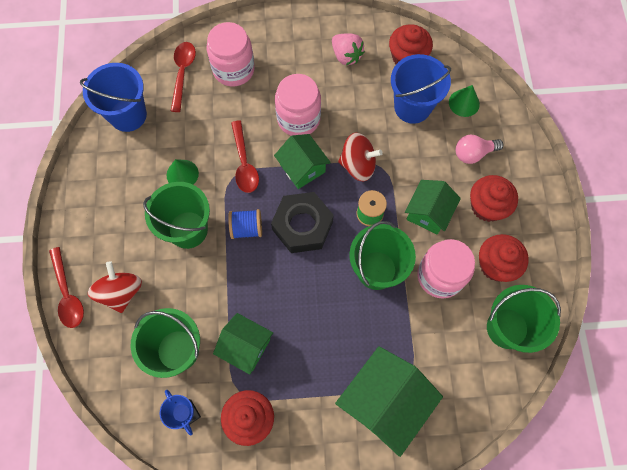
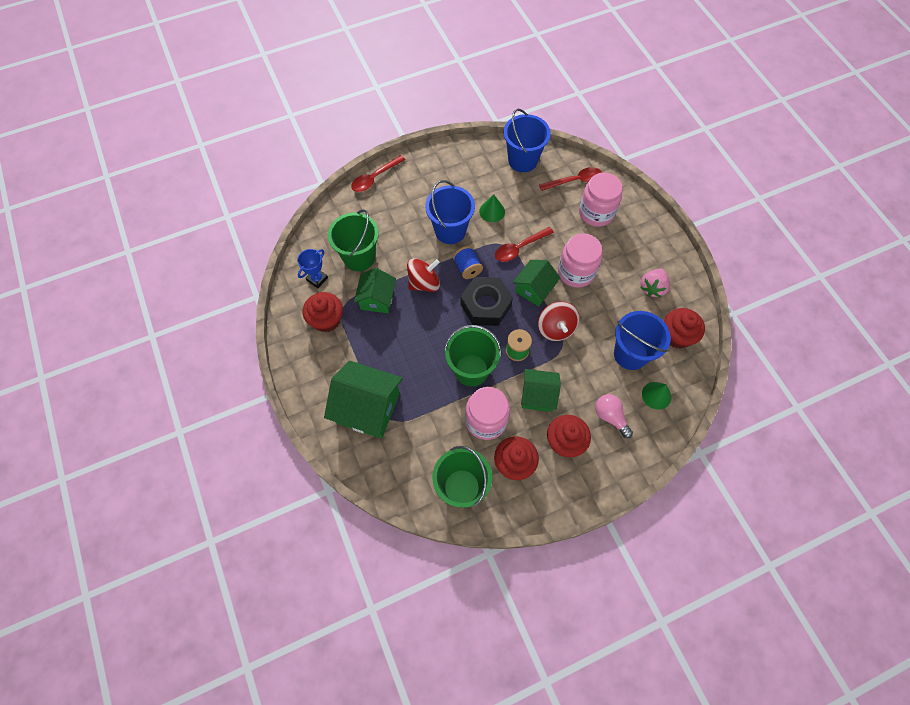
camera: 70 degrees right, 5 degrees down
red spinning top [88,261,142,313] -> red spinning top moved to [407,258,440,292]
green bucket [143,182,210,249] -> blue bucket [425,180,475,244]

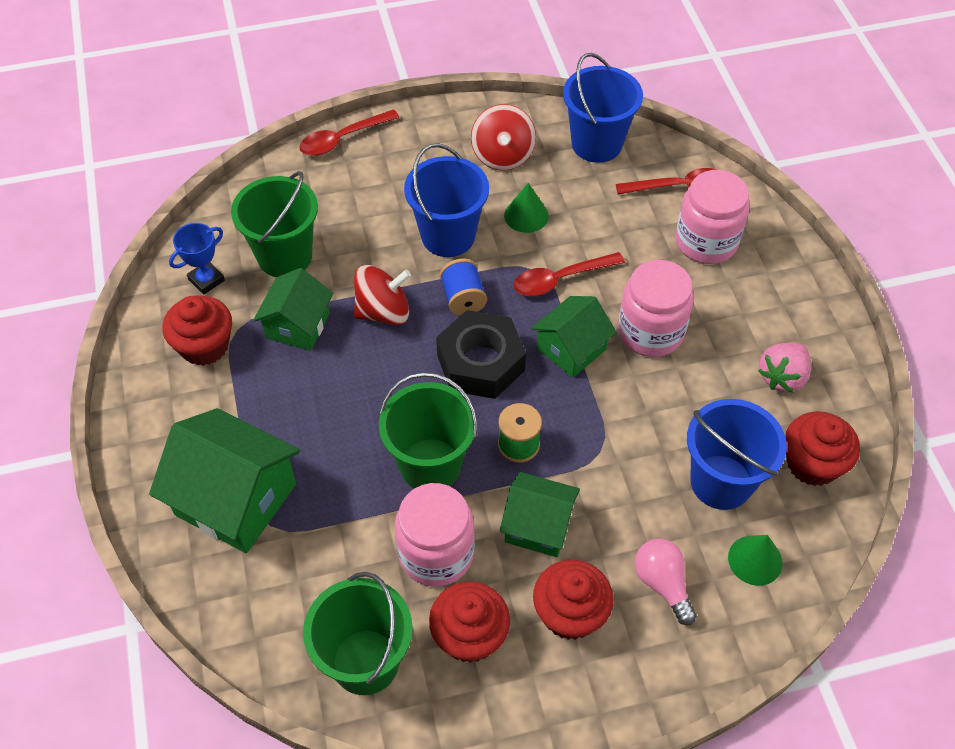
camera: 10 degrees right, 10 degrees down
red spinning top [538,301,579,341] -> red spinning top moved to [471,104,536,171]

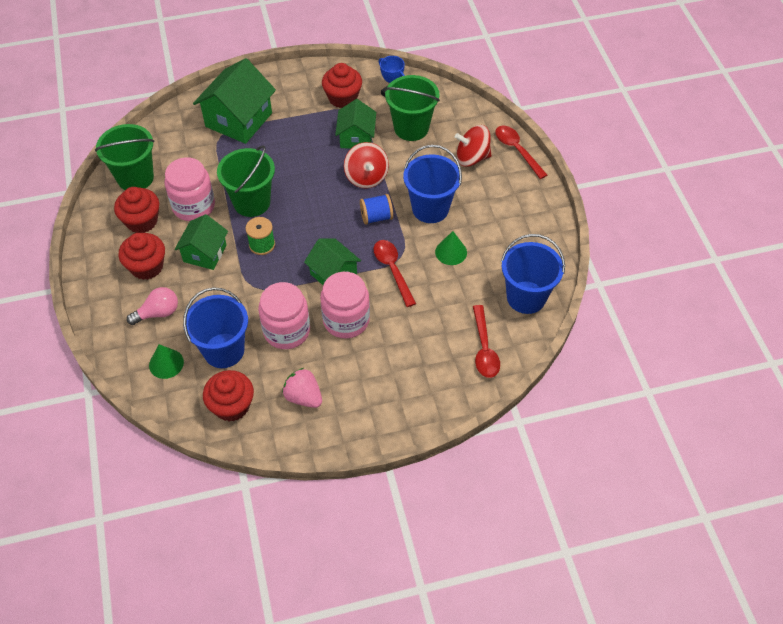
camera: 90 degrees right, 0 degrees up
green house [253,268,333,351] -> green house turned 75 degrees clockwise [335,99,376,149]
black nut [436,310,526,399] -> none
red spinning top [471,104,536,171] -> red spinning top moved to [455,125,492,167]
pink jar [676,170,750,264] -> pink jar moved to [258,282,310,349]

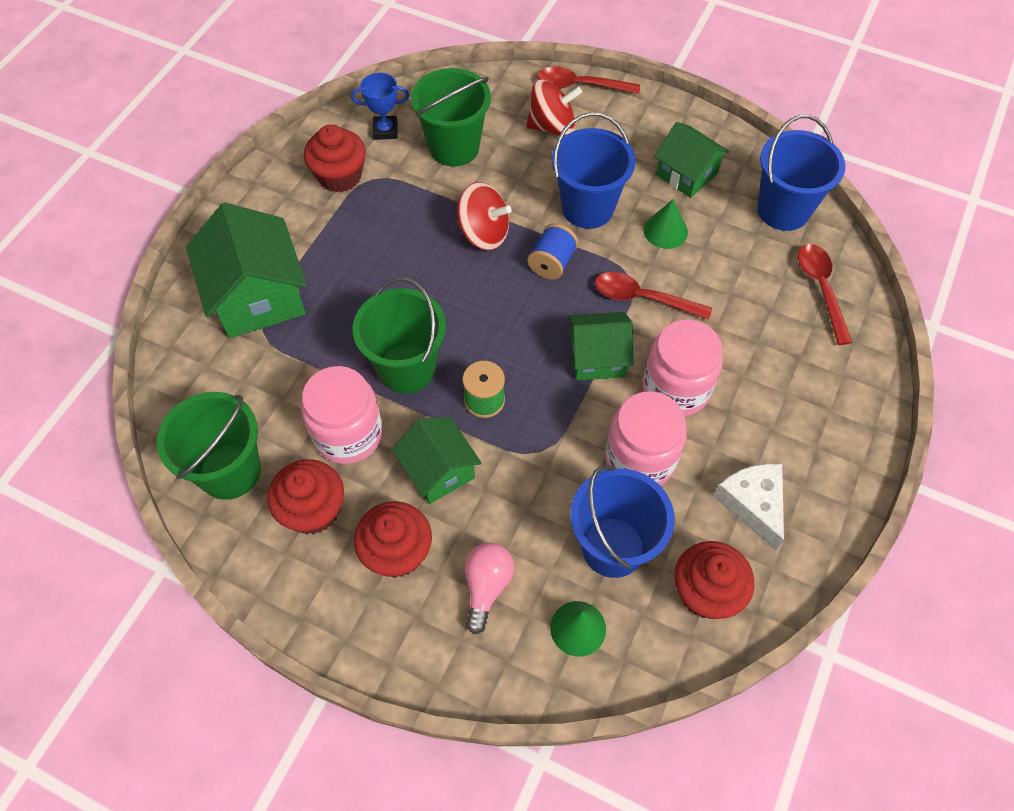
camera: 50 degrees left, 5 degrees up
pink strawberry [282,368,322,408] -> white cheese [713,464,784,551]
green house [335,99,376,149] -> green house moved to [655,122,730,198]
red spinning top [455,125,492,167] -> red spinning top turned 135 degrees counterclockwise [526,79,582,136]
red spoon [473,305,500,378] -> red spoon turned 135 degrees counterclockwise [798,244,853,345]

